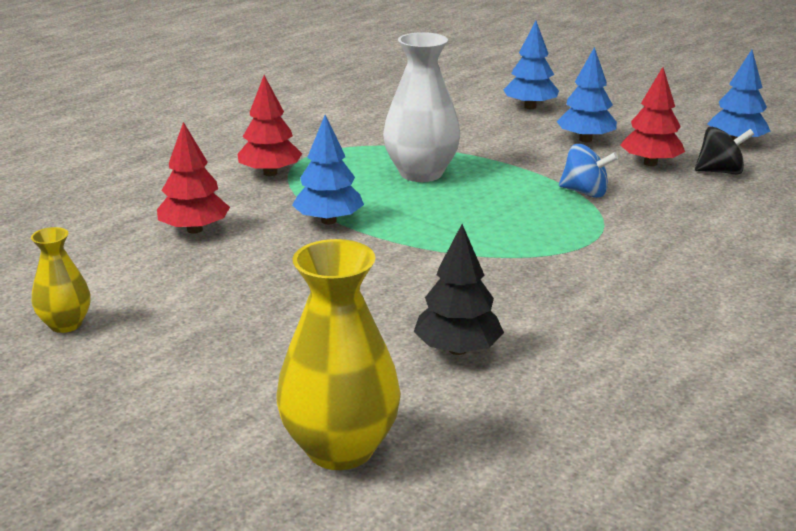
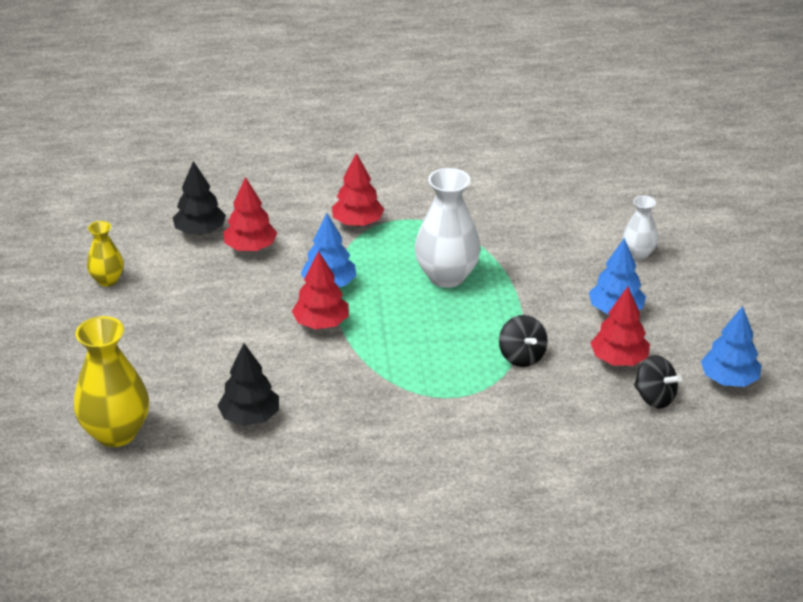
camera: 45 degrees right, 10 degrees up
blue tree [503,21,559,109] -> white vase [622,195,658,260]
blue spinning top [559,144,618,198] -> black spinning top [499,315,548,367]
none -> black tree [173,161,226,235]
none -> red tree [292,251,349,329]

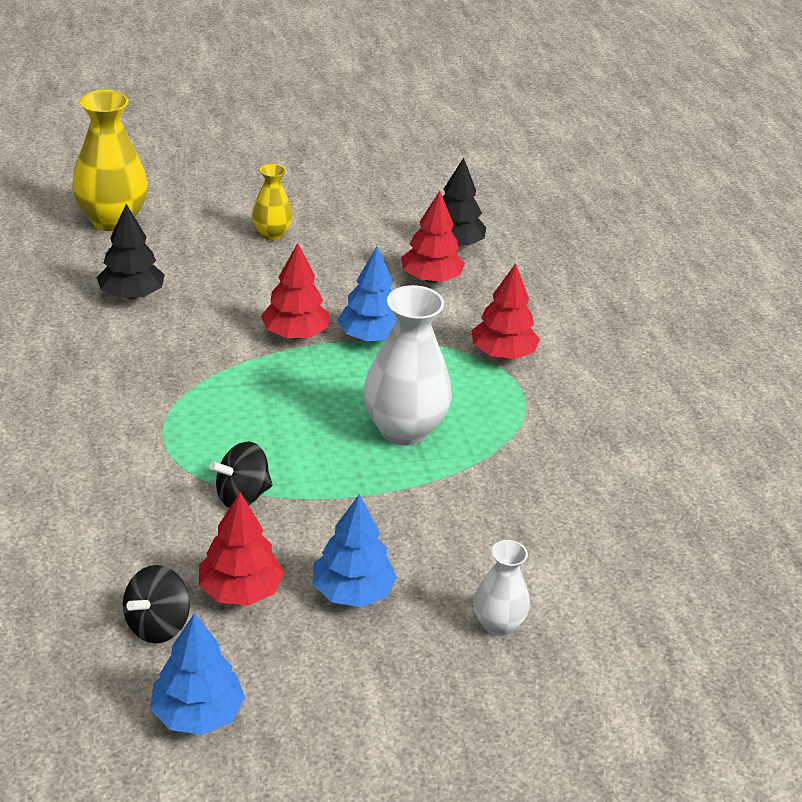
camera: 80 degrees right, 0 degrees up
yellow vase [87,221,124,286] -> yellow vase moved to [252,164,293,240]

